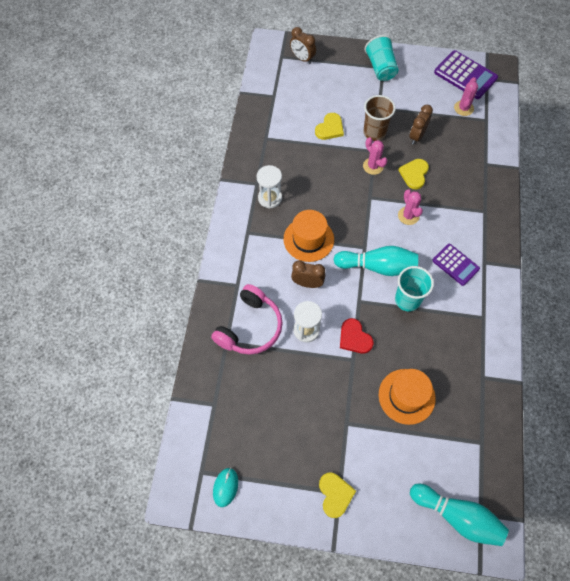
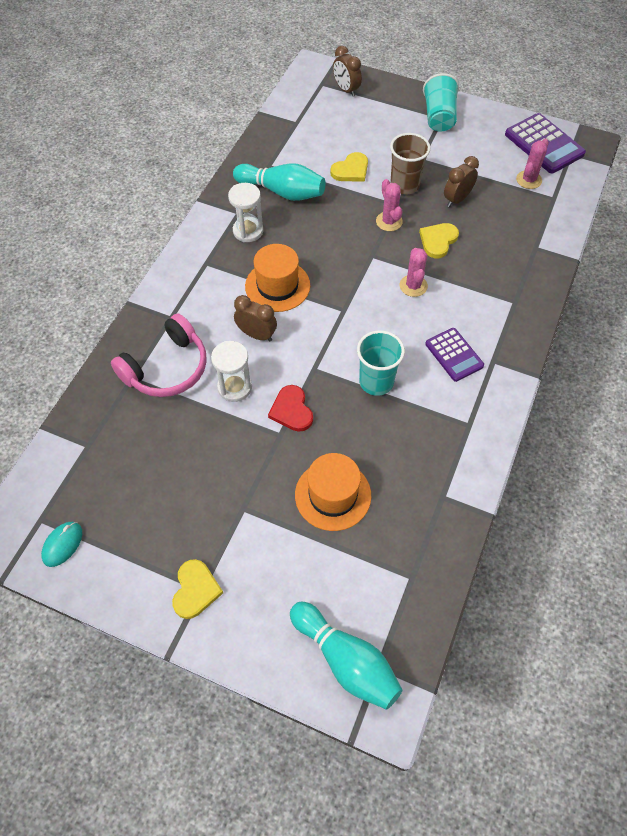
camera: 15 degrees right, 5 degrees down
turquoise bowling pin [333,246,418,276] -> turquoise bowling pin moved to [233,163,326,201]

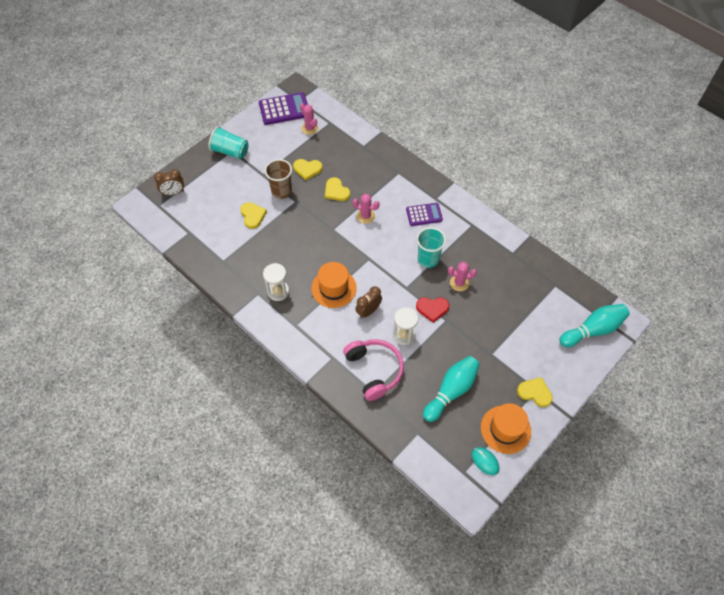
camera: 70 degrees left, 0 degrees up
turquoise bowling pin [233,163,326,201] -> turquoise bowling pin moved to [423,356,480,422]
orange hat [295,453,371,531] -> orange hat moved to [481,403,531,454]
pink cactus [376,179,403,231] -> pink cactus moved to [448,262,477,291]
brown clock [444,156,479,207] -> yellow heart [293,159,323,180]

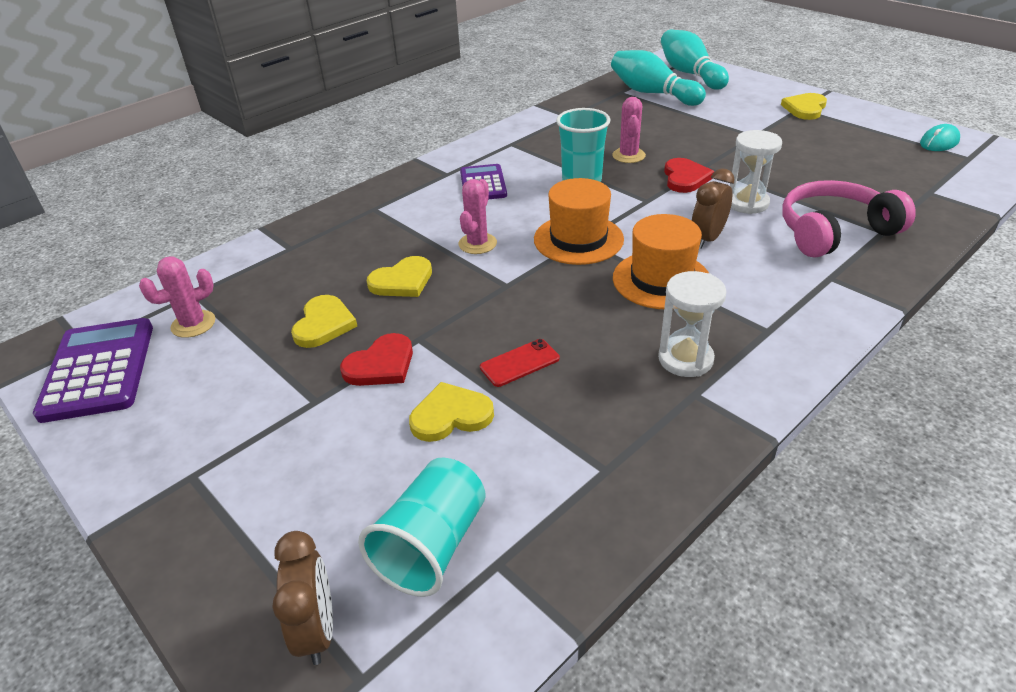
camera: 85 degrees left, 20 degrees down
turquoise cup [209,126,249,159] -> turquoise cup moved to [358,458,485,597]
brown cup [265,159,292,199] -> red heart [340,333,413,386]
brown clock [355,286,382,319] -> brown clock turned 75 degrees clockwise [691,168,735,249]
turquoise bowling pin [423,356,480,422] -> turquoise bowling pin moved to [611,50,706,106]
orange hat [481,403,531,454] -> orange hat moved to [534,178,624,265]
none -> red phone [480,339,560,387]

